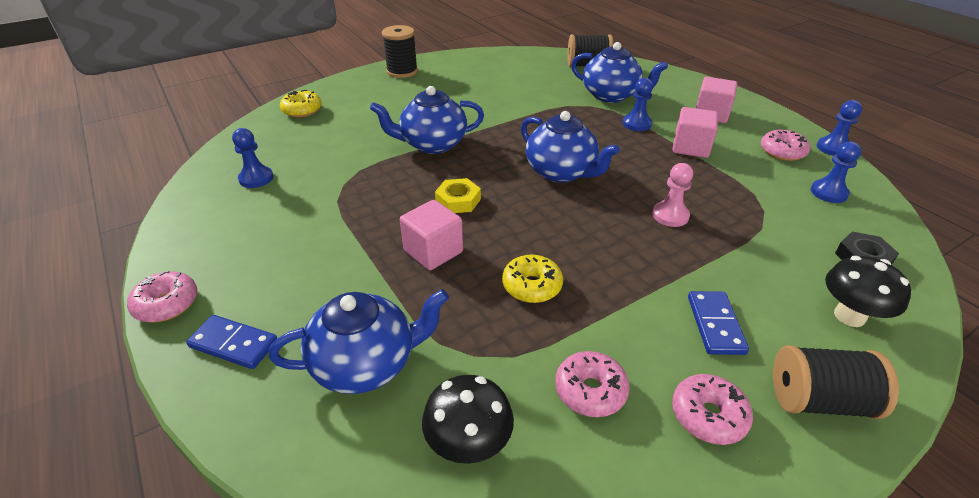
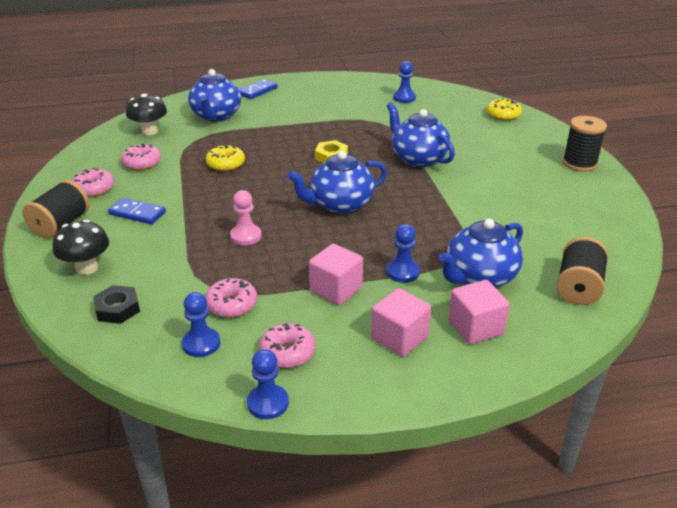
camera: 110 degrees right, 5 degrees down
pink donut [127,271,197,322] -> pink donut moved to [205,278,257,318]
blue teapot [370,86,484,154] -> blue teapot turned 45 degrees counterclockwise [387,102,455,167]
pink cube [400,200,463,270] -> pink cube moved to [448,280,510,345]

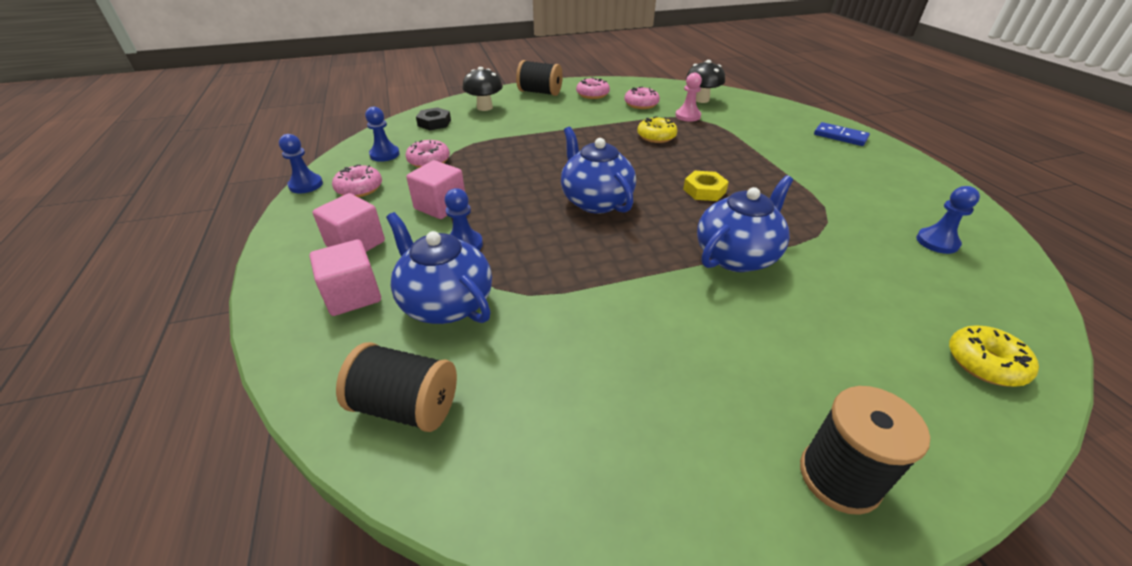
camera: 85 degrees right, 5 degrees up
blue domino [108,198,166,224] -> none
blue teapot [188,69,241,122] -> none
pink pawn [230,190,262,245] -> pink pawn moved to [675,73,702,122]

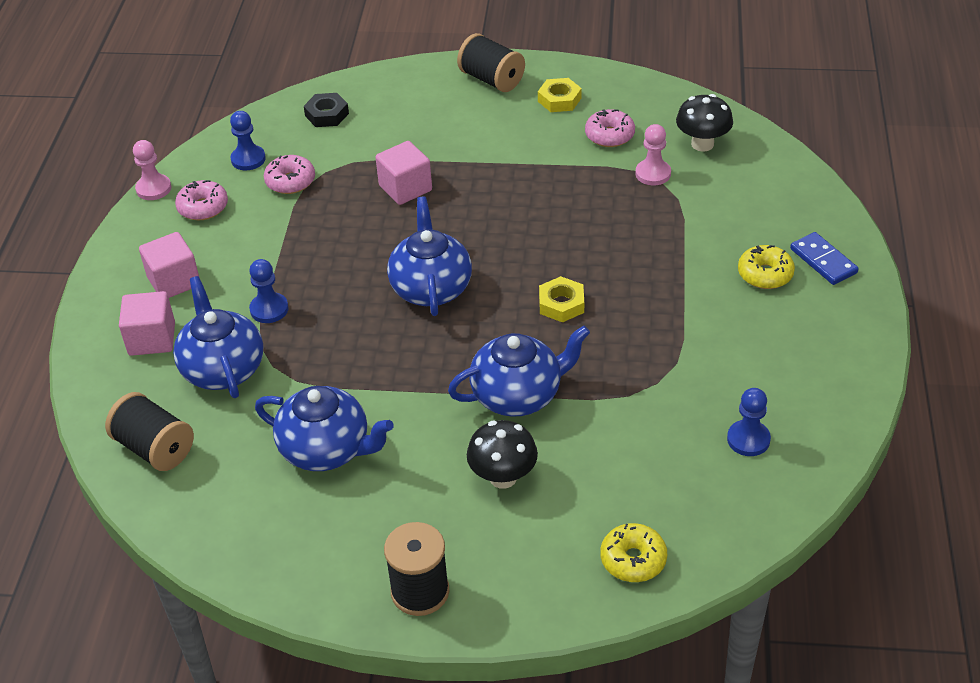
camera: 25 degrees right, 5 degrees up
blue pawn [279,134,323,193] -> pink pawn [133,140,171,200]
pink cube [406,160,465,219] -> pink cube moved to [375,141,432,205]
black mushroom [462,67,503,111] -> black mushroom moved to [467,420,538,488]
pink donut [576,77,610,99] -> yellow nut [538,78,582,112]
yellow donut [637,116,678,143] -> yellow donut moved to [738,245,795,289]
none -> blue teapot [255,386,393,471]

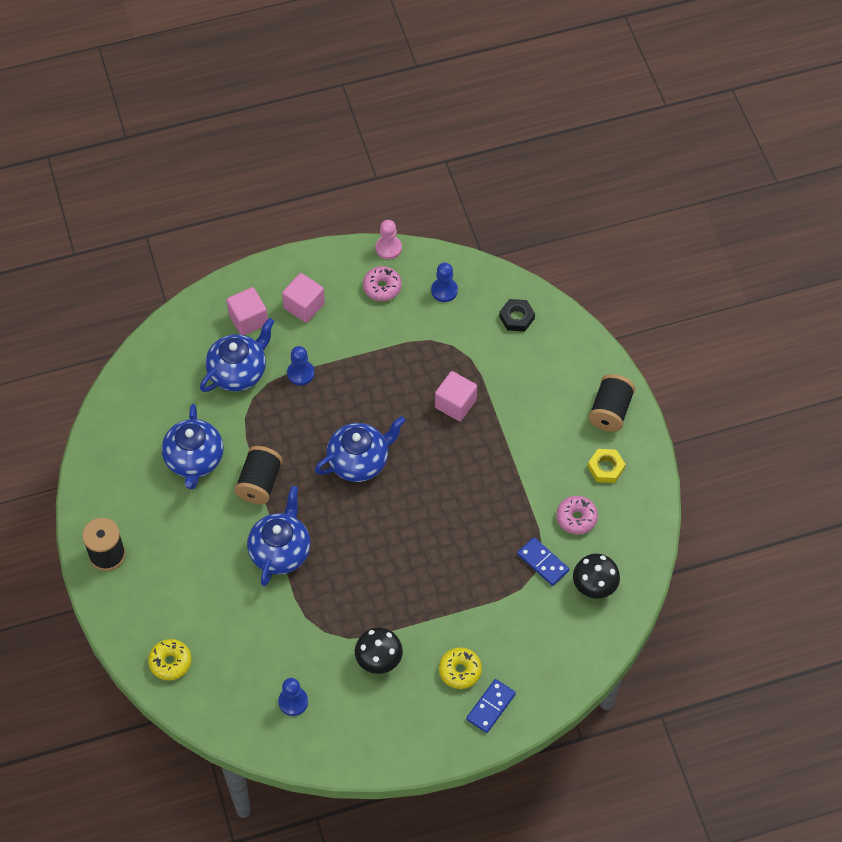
camera: 65 degrees right, 15 degrees up
black spool [105,392,194,471] -> black spool moved to [234,446,283,504]
pink donut [264,155,315,194] -> none
blue teapot [448,325,590,417] -> blue teapot turned 120 degrees counterclockwise [247,486,311,586]
black mushroom [467,420,538,488] -> black mushroom moved to [355,627,403,674]
yellow nut [539,276,584,323] -> none
pink pawn [636,124,671,185] -> blue domino [517,537,569,586]

